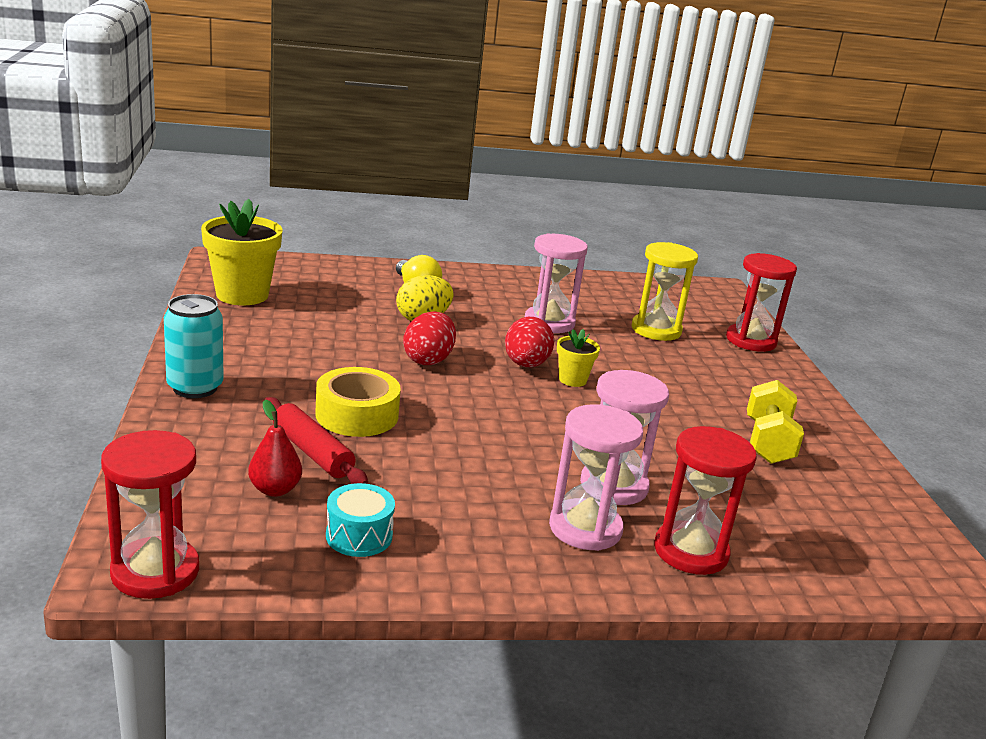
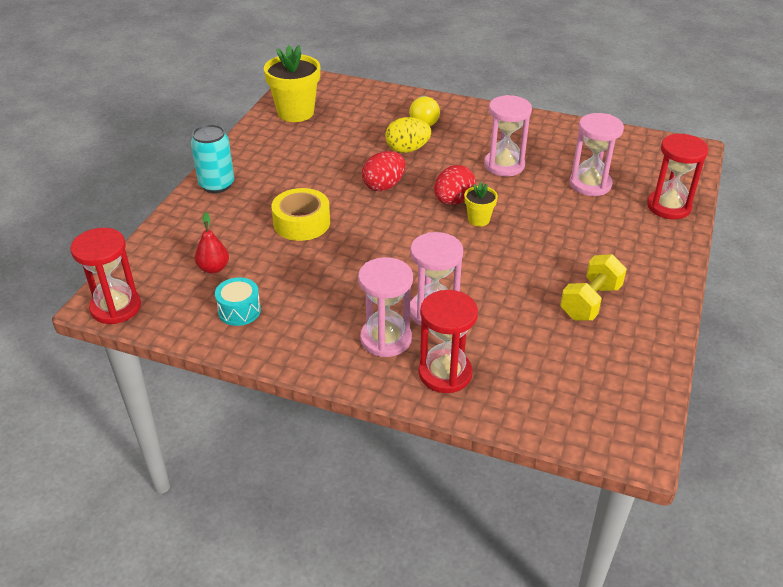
camera: 30 degrees right, 15 degrees up
red rolling pin [264,397,368,484] -> none
yellow hourglass [631,242,698,341] -> pink hourglass [570,113,624,196]

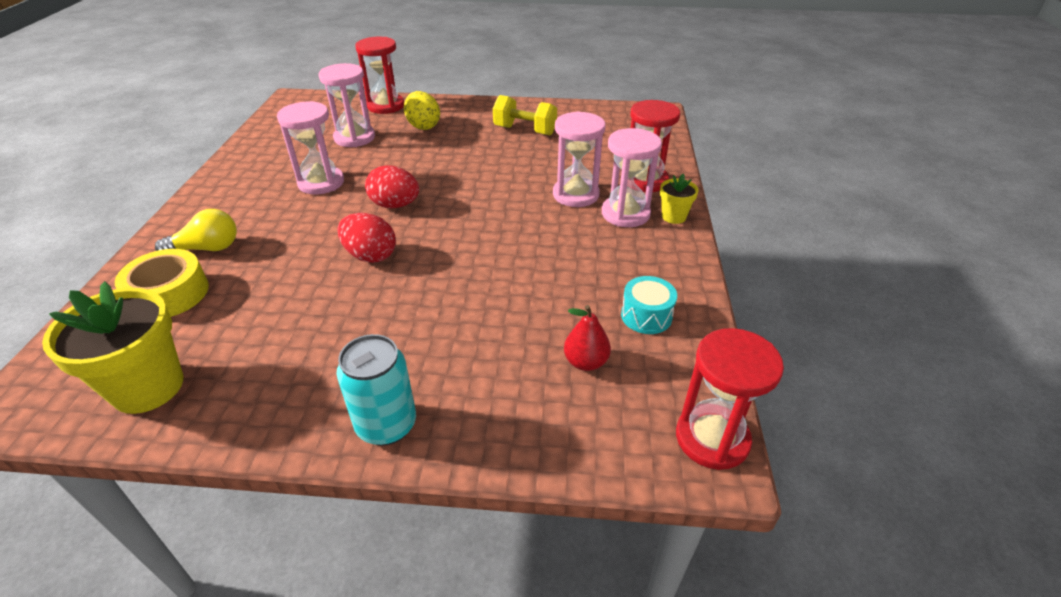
camera: 105 degrees left, 0 degrees up
yellow tape [271,188,330,241] -> yellow tape moved to [115,249,209,317]
yellow egg [385,117,431,153] -> yellow egg moved to [404,91,440,130]
yellow flower pot [464,182,498,227] -> yellow flower pot moved to [660,174,699,224]

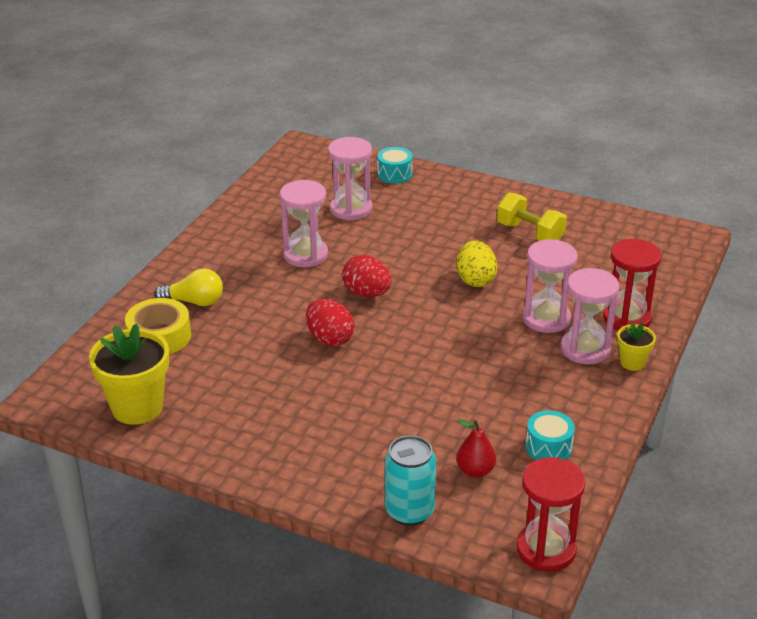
camera: 20 degrees right, 5 degrees down
turquoise can [337,334,416,446] -> turquoise can moved to [385,435,436,526]
red hourglass [355,37,404,114] -> turquoise drum [377,147,413,183]
yellow egg [404,91,440,130] -> yellow egg moved to [457,241,497,287]

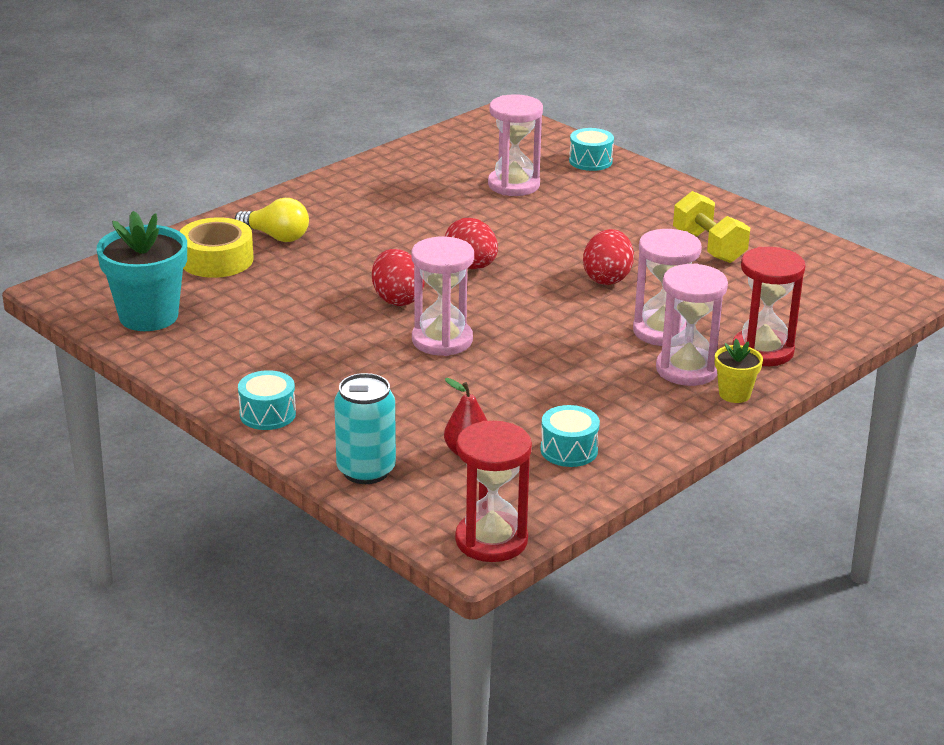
camera: 20 degrees right, 5 degrees down
yellow flower pot [89,324,169,425] -> turquoise flower pot [96,211,187,331]
pink hourglass [280,180,328,268] -> pink hourglass moved to [412,237,474,356]
yellow egg [457,241,497,287] -> red egg [583,229,634,285]
none -> turquoise drum [238,370,296,430]

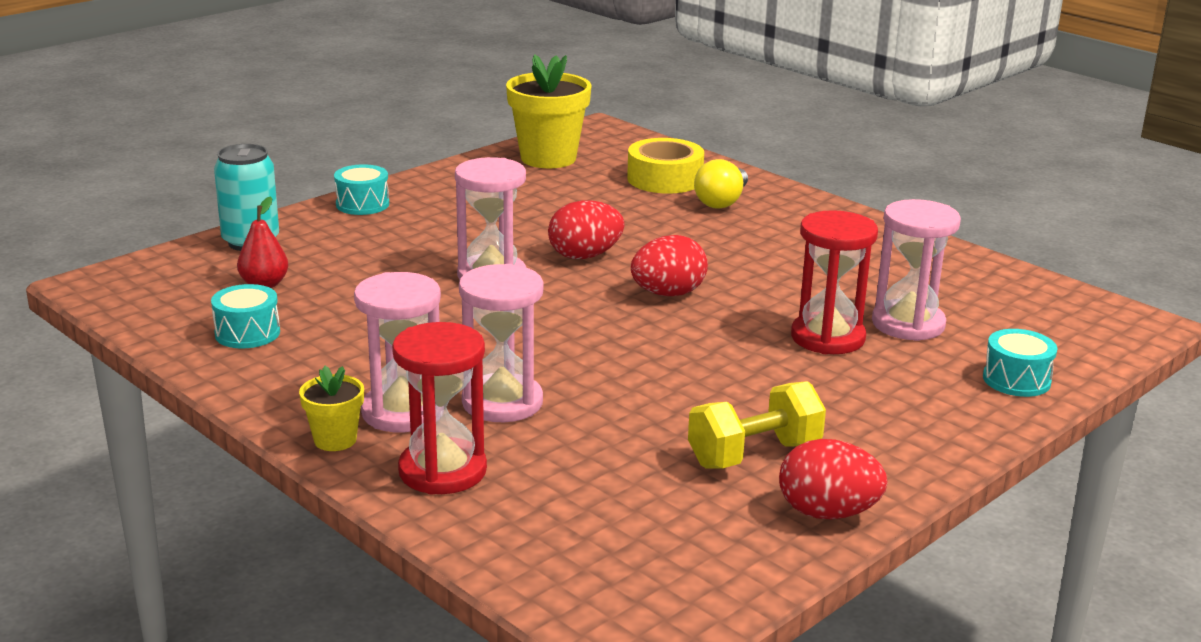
camera: 90 degrees right, 5 degrees down
turquoise flower pot [96,211,187,331] -> yellow flower pot [506,55,592,168]
red hourglass [455,421,532,562] -> red hourglass moved to [791,210,878,354]
red egg [583,229,634,285] -> red egg moved to [779,439,888,519]

